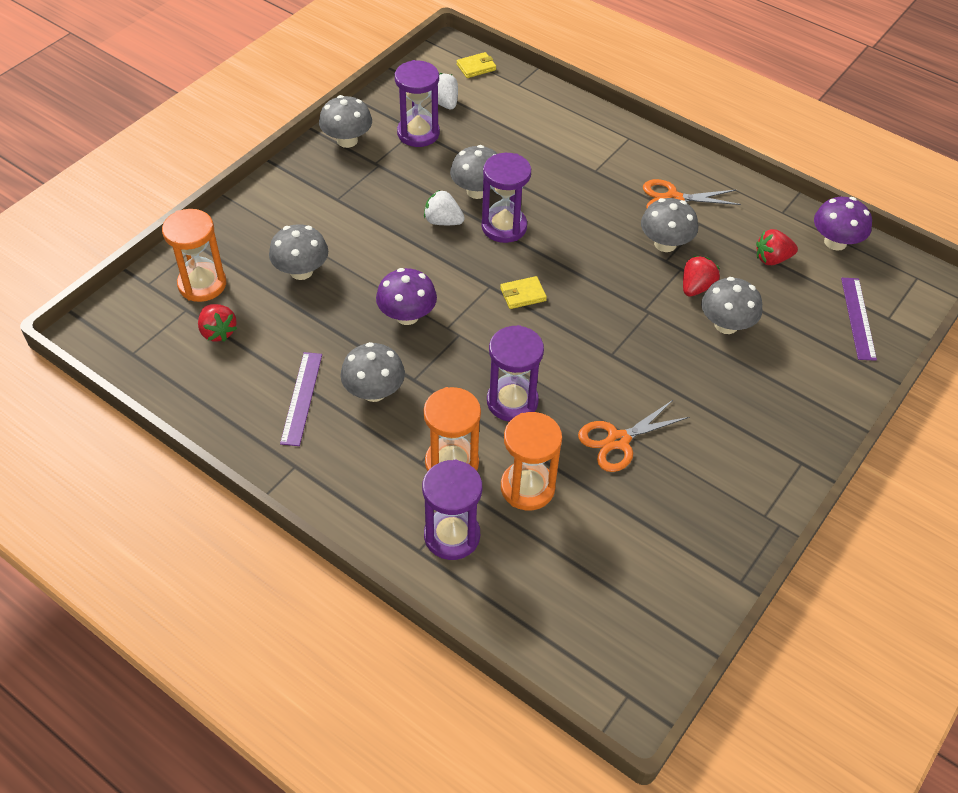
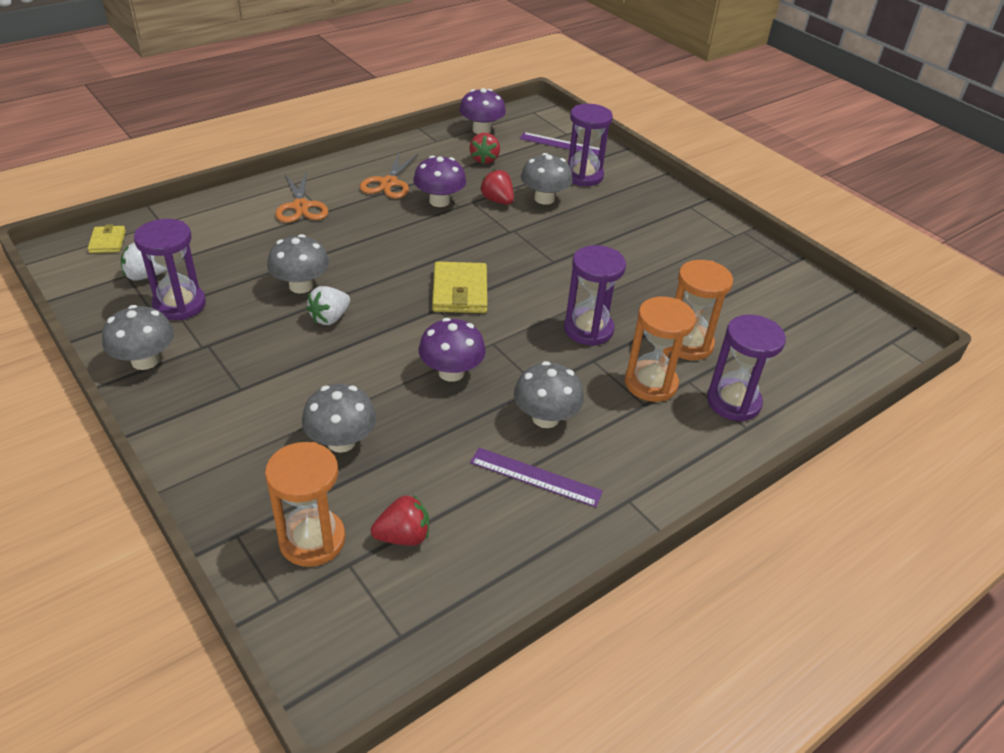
camera: 75 degrees left, 10 degrees down
purple hourglass [482,153,531,243] -> purple hourglass moved to [568,104,613,186]
yellow wallet [500,276,547,309] -> yellow wallet [432,261,488,313], size x1.75
orange scissors [578,399,689,472] -> orange scissors moved to [275,172,328,223]
grey mushroom [641,198,698,252] -> purple mushroom [413,155,466,207]

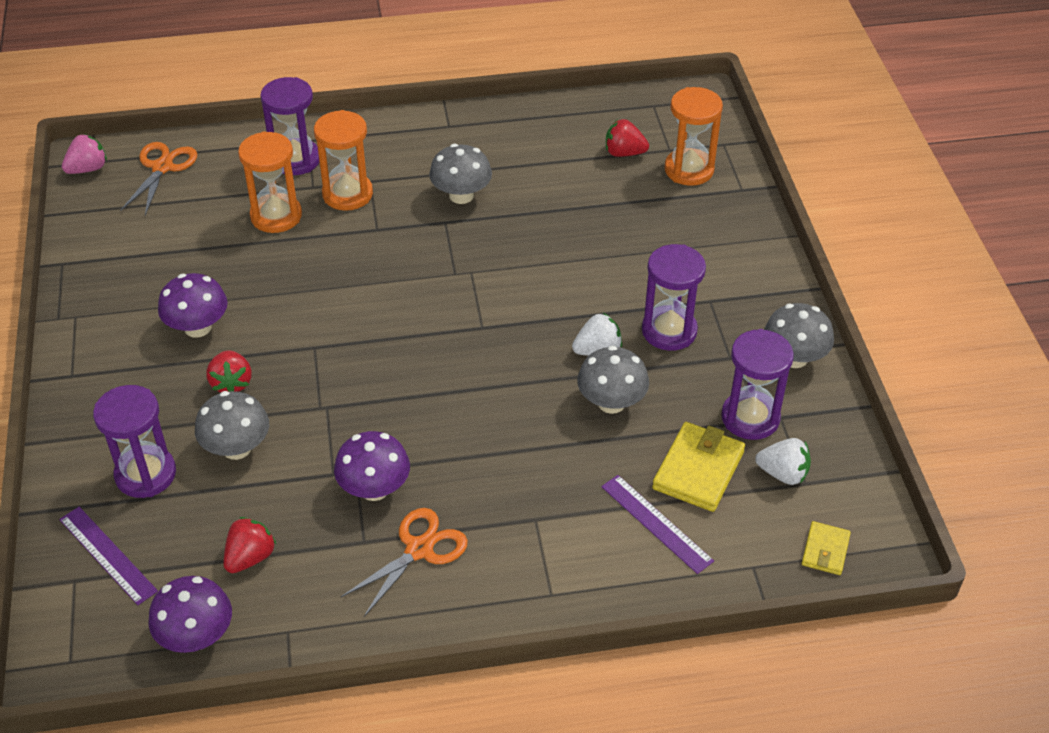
camera: 150 degrees left, 5 degrees up
orange scissors [275,172,328,223] -> orange scissors moved to [120,142,197,215]
grey mushroom [302,384,376,453] -> none
purple mushroom [419,318,486,382] -> purple mushroom moved to [158,273,228,338]
yellow wallet [432,261,488,313] -> yellow wallet moved to [652,422,745,512]
purple ruler [470,448,603,507] -> purple ruler moved to [601,475,714,574]
red strawberry [480,169,514,205] -> red strawberry moved to [206,351,252,392]
purple hourglass [564,245,626,346] -> purple hourglass moved to [642,244,706,351]
none -> pink strawberry [62,134,107,174]

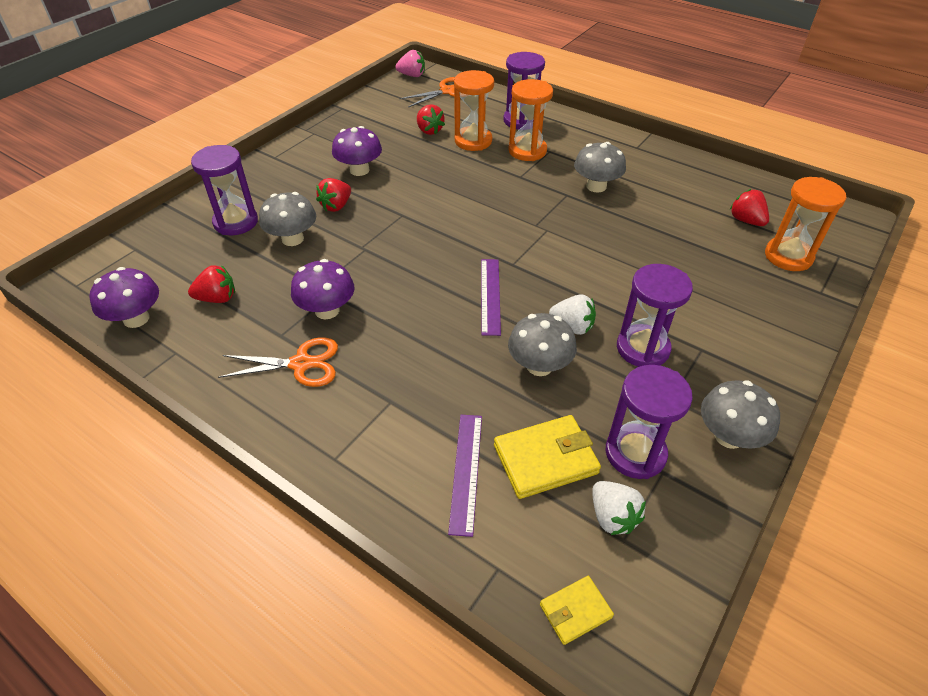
camera: 45 degrees right, 0 degrees up
purple ruler [59,507,158,605] -> purple ruler moved to [481,259,501,336]
none -> red strawberry [417,104,445,135]

